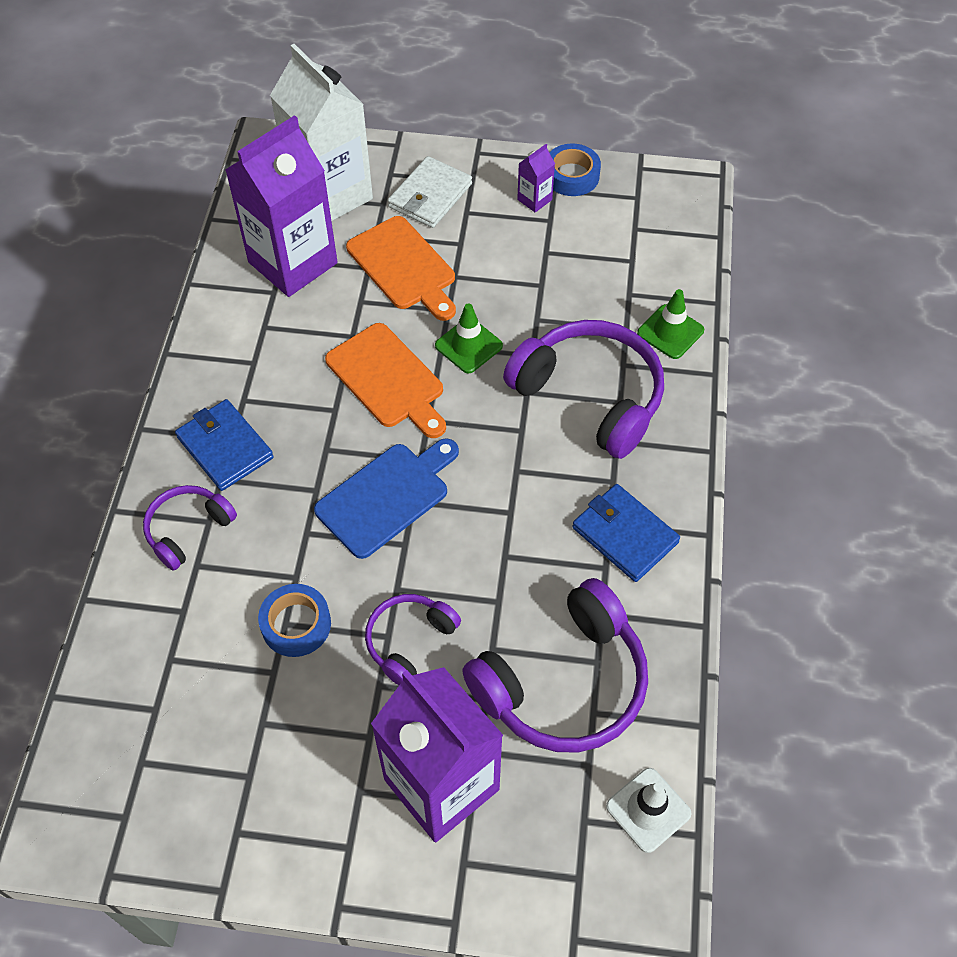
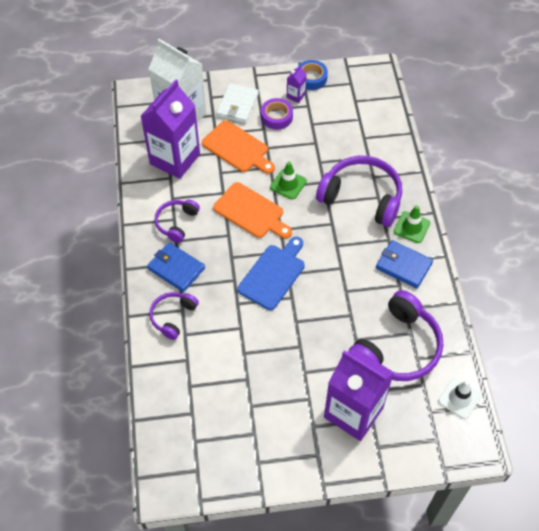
camera: 15 degrees left, 0 degrees up
blue tape [258,584,331,657] -> none
purple headphones [365,594,461,685] -> purple headphones moved to [155,200,200,243]
green traffic cone [637,289,704,359] -> green traffic cone moved to [394,205,430,243]
none -> purple tape [261,98,293,130]

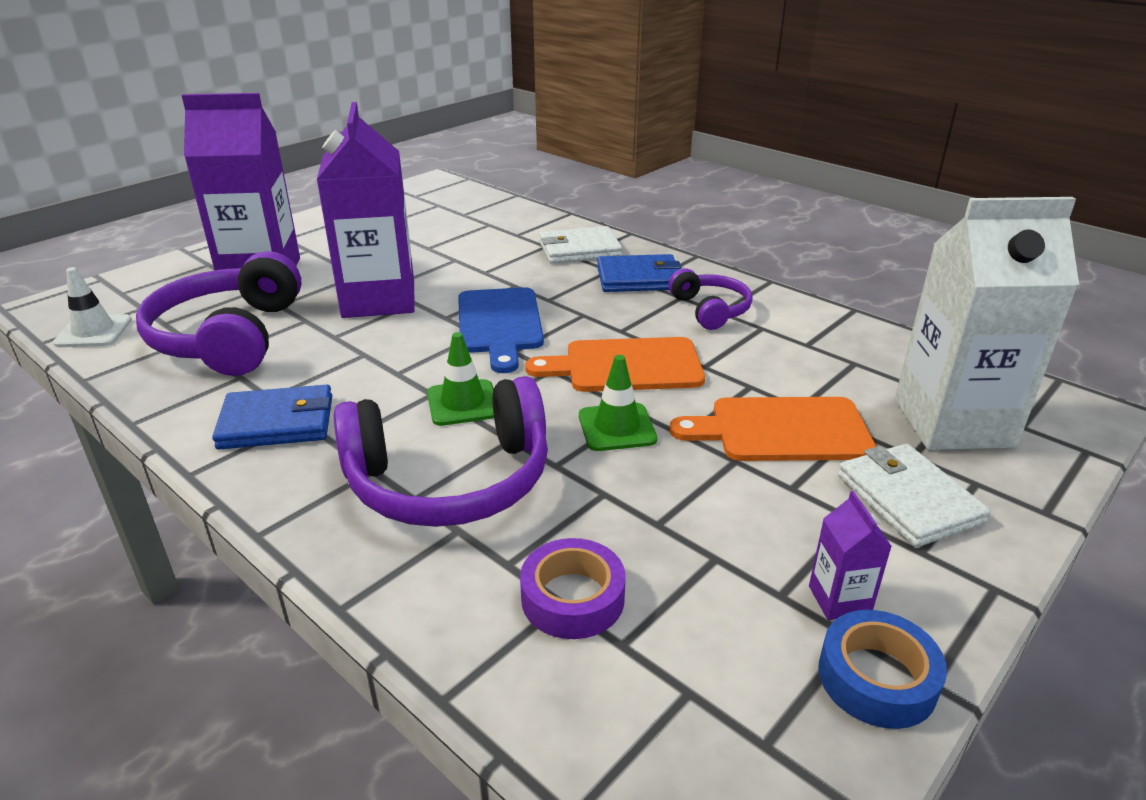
camera: 140 degrees right, 25 degrees down
purple carton [141,79,200,179] -> purple carton moved to [317,102,415,318]
purple headphones [149,292,199,340] -> white wallet [539,226,622,264]
purple tape [261,98,293,130] -> purple tape moved to [520,538,626,639]
green traffic cone [394,205,430,243] -> green traffic cone moved to [427,332,494,426]

